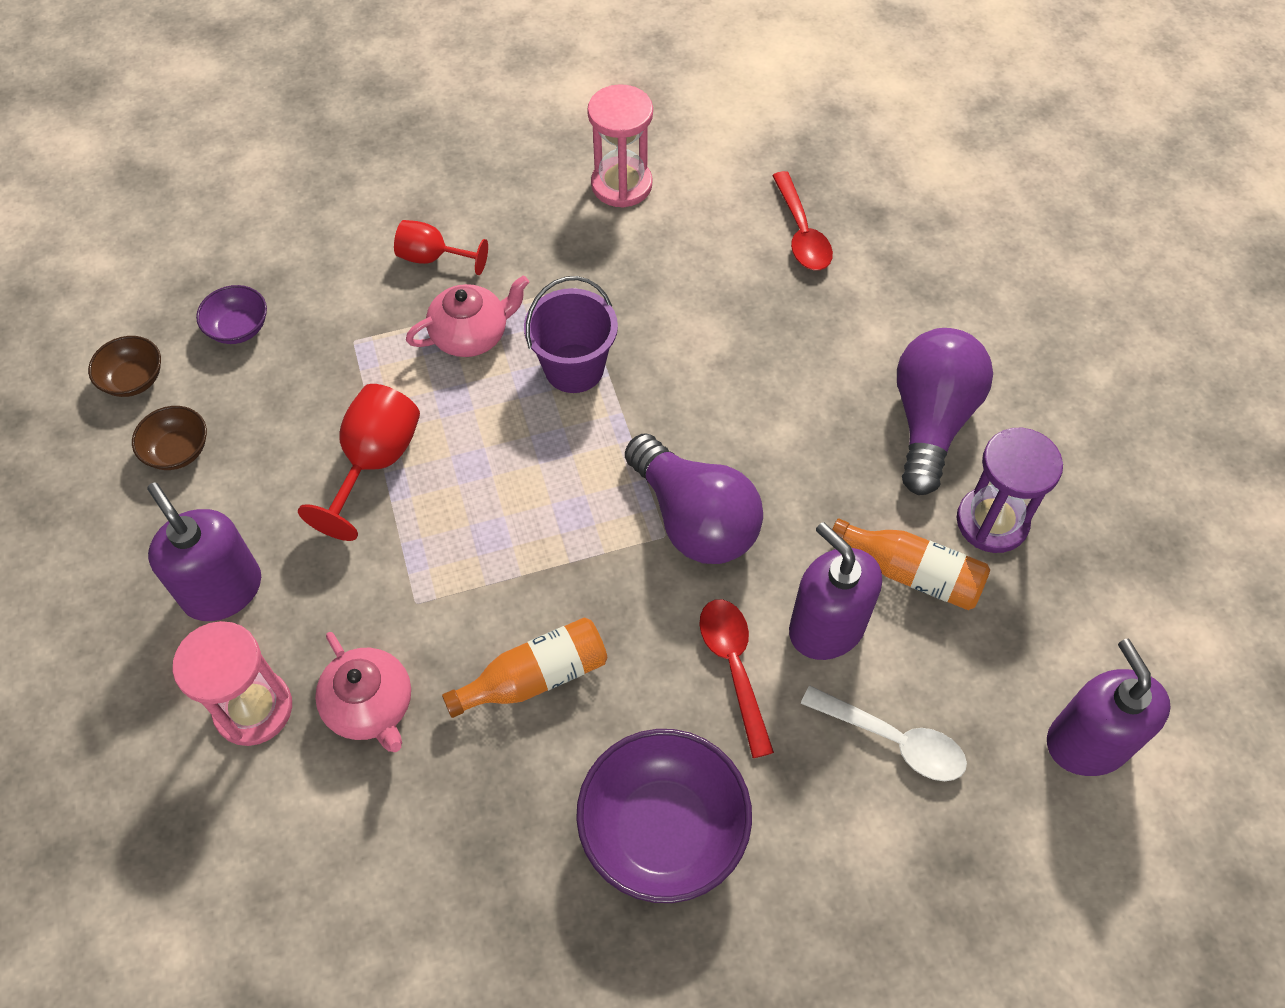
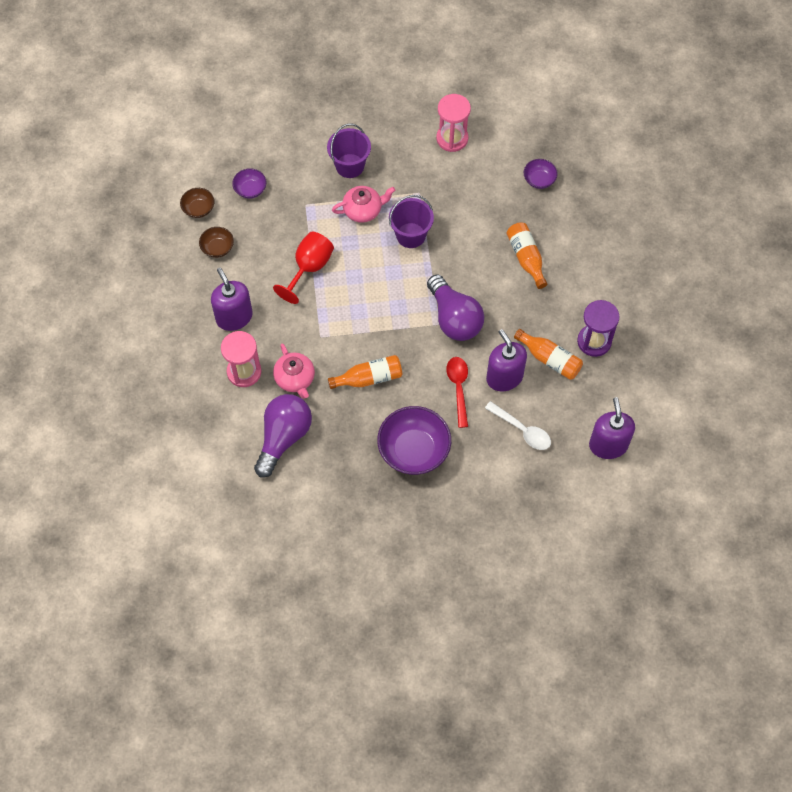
camera: 10 degrees right, 5 degrees up
red goblet [394,220,488,275] -> purple bucket [327,124,371,178]
red spoon [772,171,833,270] -> purple bowl [524,159,558,189]
purple light bulb [897,328,993,495] -> purple light bulb moved to [254,394,312,478]
none -> orange bottle [506,222,547,289]

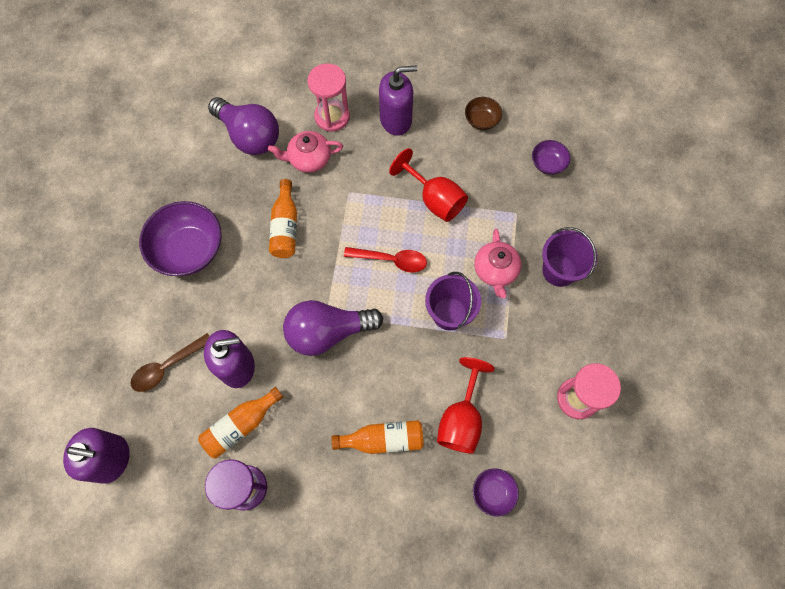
camera: 105 degrees right, 5 degrees up
brown bowl [180,188,214,218] -> none
red spoon [446,357,468,428] -> red spoon moved to [344,247,427,272]
white spoon [485,401,551,450] -> brown spoon [131,333,210,392]
none -> red goblet [437,357,495,454]

